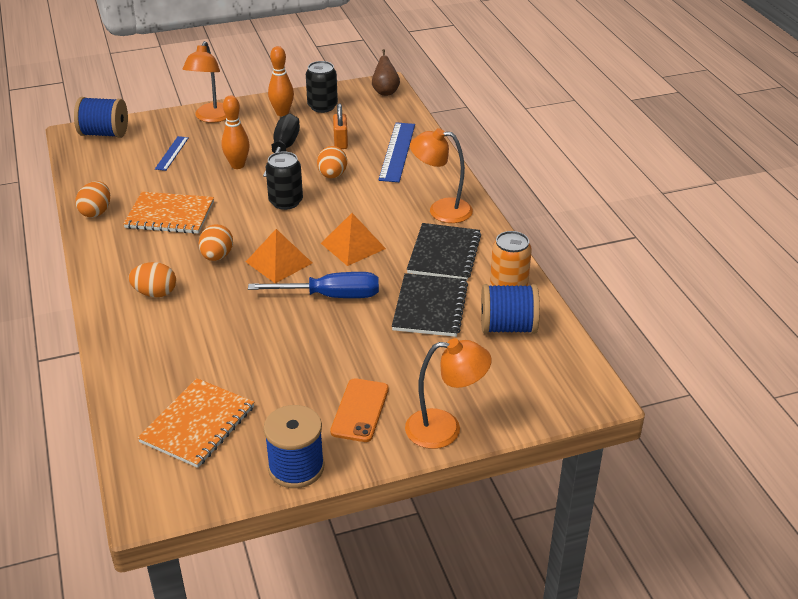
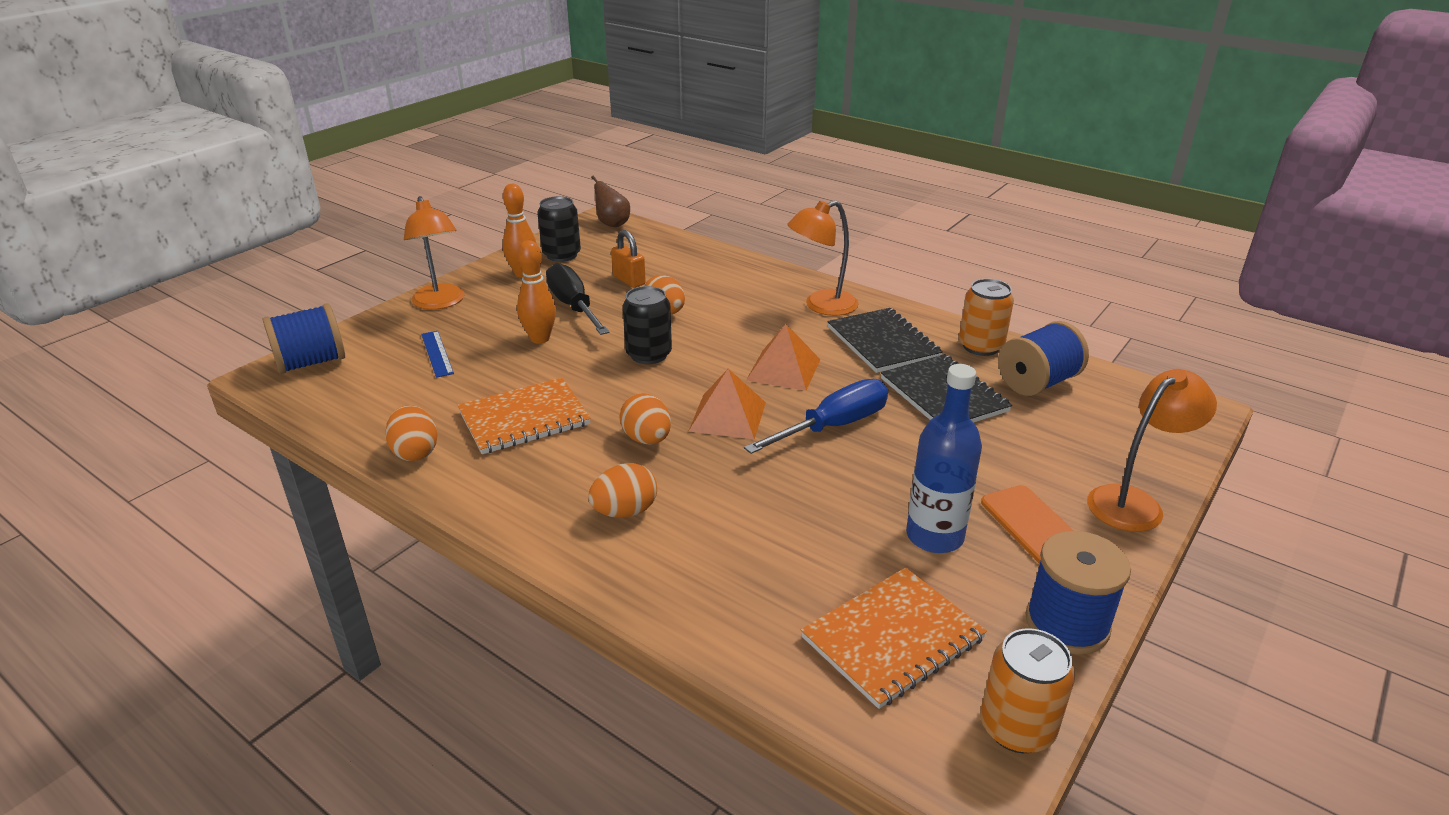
camera: 35 degrees left, 5 degrees down
orange notebook [137,378,254,468] -> orange notebook turned 60 degrees clockwise [801,567,987,709]
blue ruler [378,122,415,182] -> none
none -> blue bottle [906,364,982,553]
none -> orange can [980,628,1075,753]

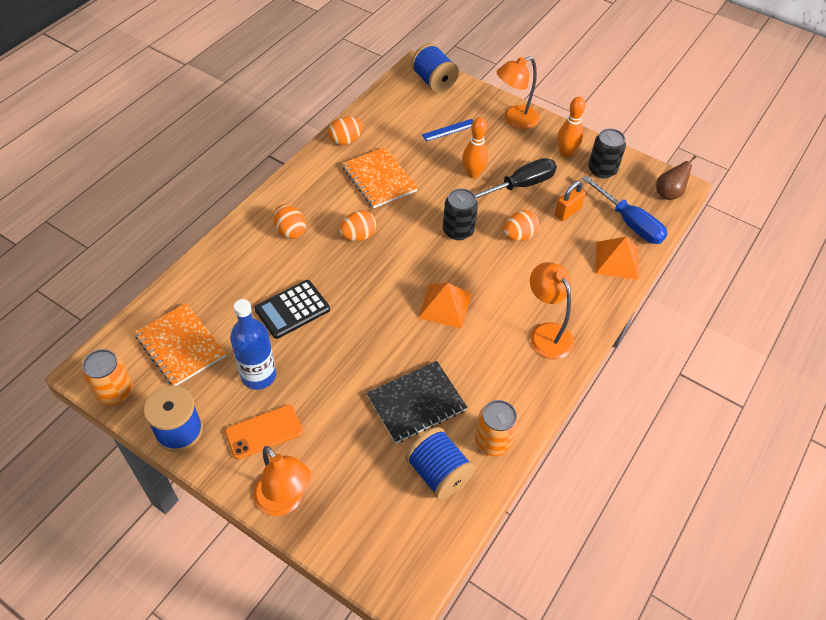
camera: 85 degrees right, 20 degrees up
orange pyramid [689,369,766,439] -> orange pyramid moved to [595,237,638,280]
blue screwdriver [744,379,888,454] -> blue screwdriver moved to [582,175,667,244]
black notebook [827,308,943,373] -> none
none -> black calculator [254,280,330,339]

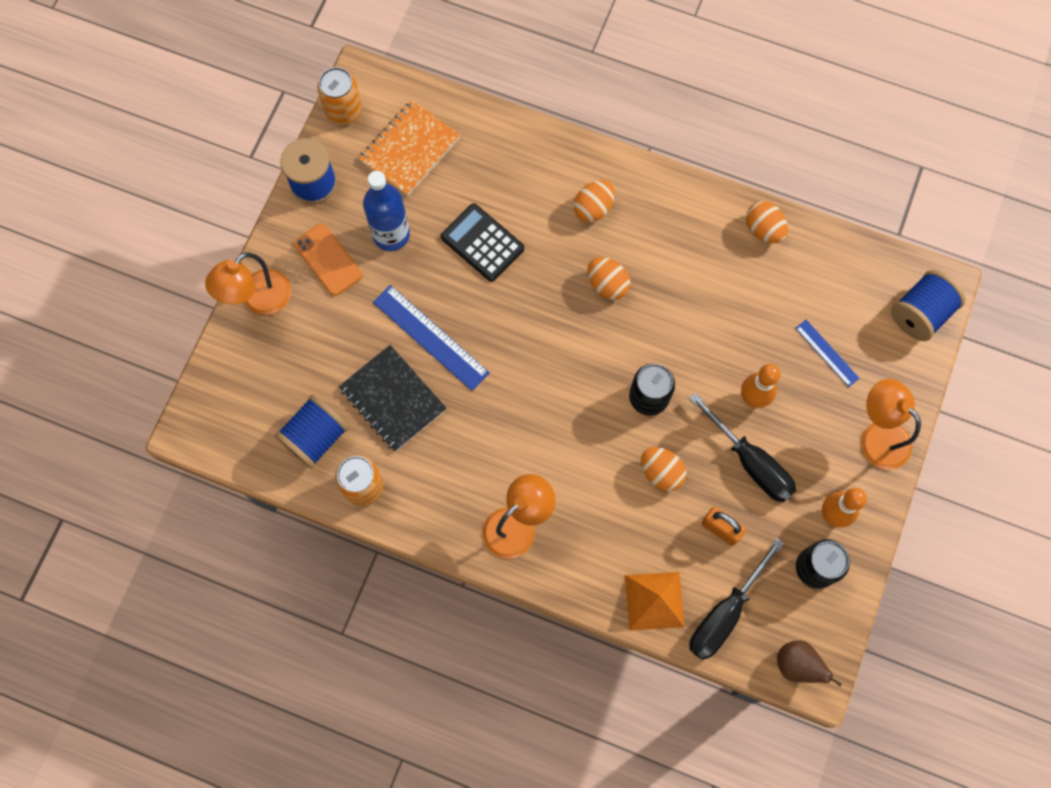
camera: 80 degrees right, 20 degrees up
orange notebook [342,147,418,208] -> none
orange pyramid [418,283,472,329] -> none
blue screwdriver [582,175,667,244] -> black screwdriver [689,538,784,660]
none -> blue ruler [373,285,490,391]

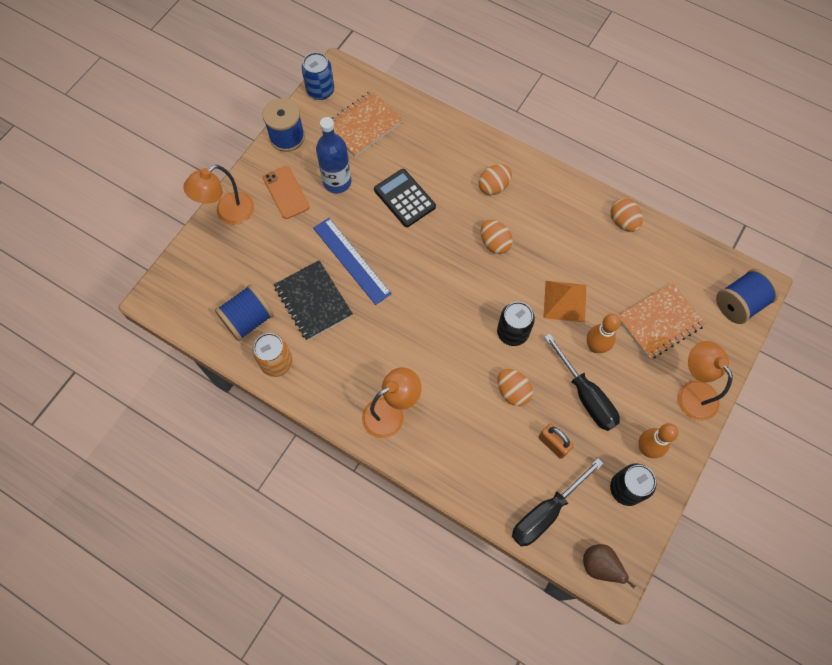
camera: 10 degrees right, 5 degrees down
orange can [317,67,362,125] -> blue can [302,52,334,100]
orange pyramid [625,572,685,631] -> orange pyramid moved to [543,281,586,323]
blue ruler [795,320,859,387] -> orange notebook [618,283,706,360]

